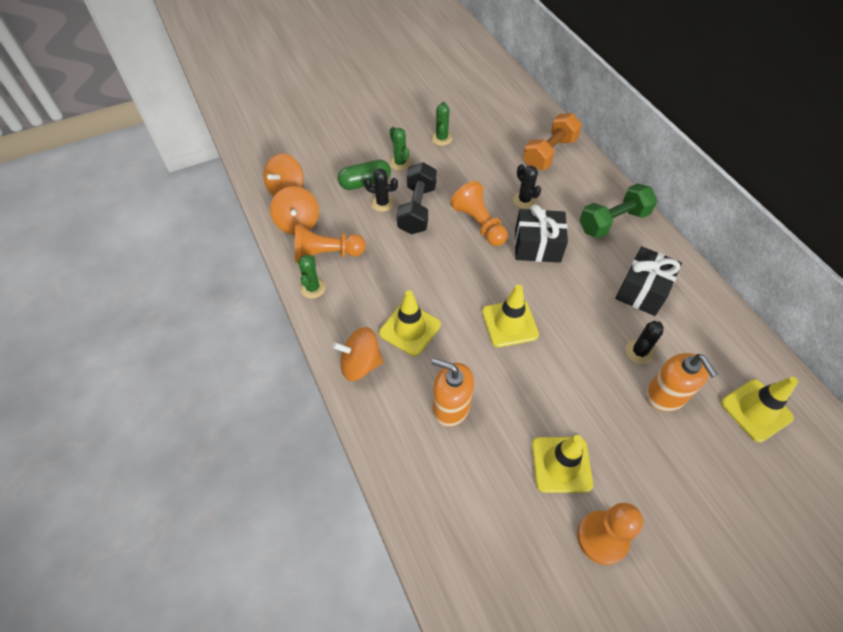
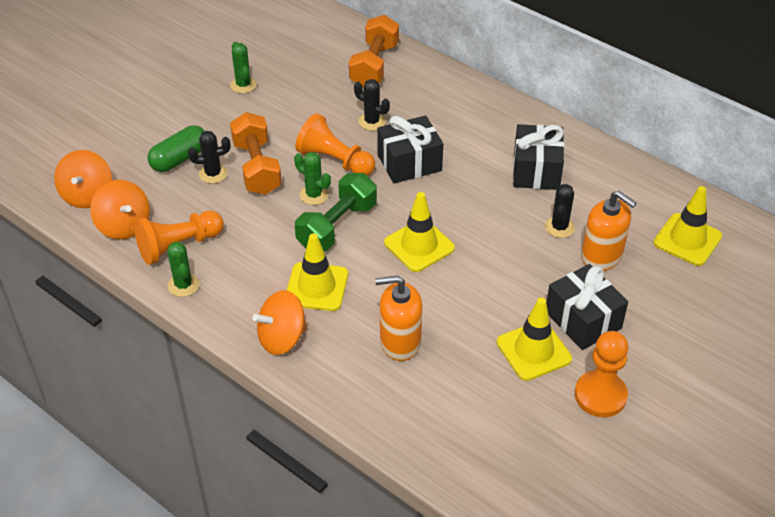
camera: 25 degrees left, 10 degrees down
green cactus [389,127,411,171] -> green cactus moved to [294,152,331,205]
black dumbbell [396,162,437,234] -> orange dumbbell [230,112,282,195]
green dumbbell [579,183,658,238] -> green dumbbell moved to [295,173,377,252]
none -> black gift [546,264,628,350]

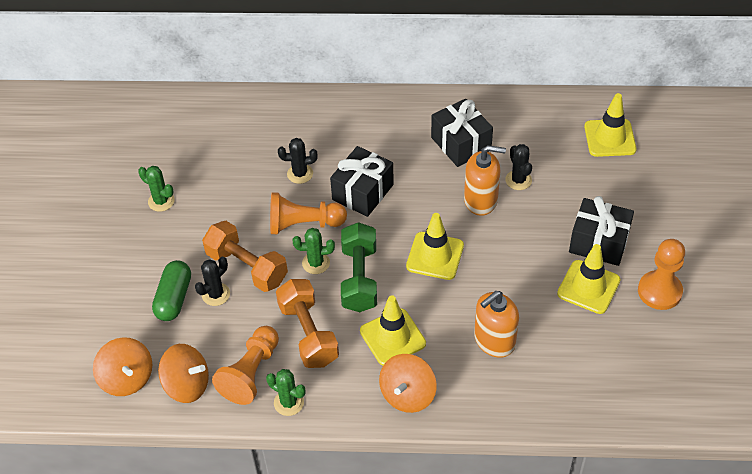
camera: 35 degrees left, 5 degrees up
orange dumbbell [349,15,399,87] -> orange dumbbell moved to [276,279,339,368]
orange soap dispenser [581,191,637,271] -> orange soap dispenser moved to [464,145,506,216]

